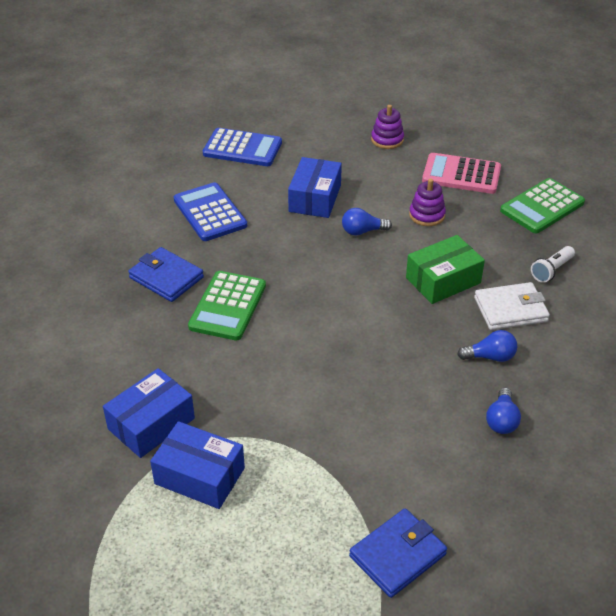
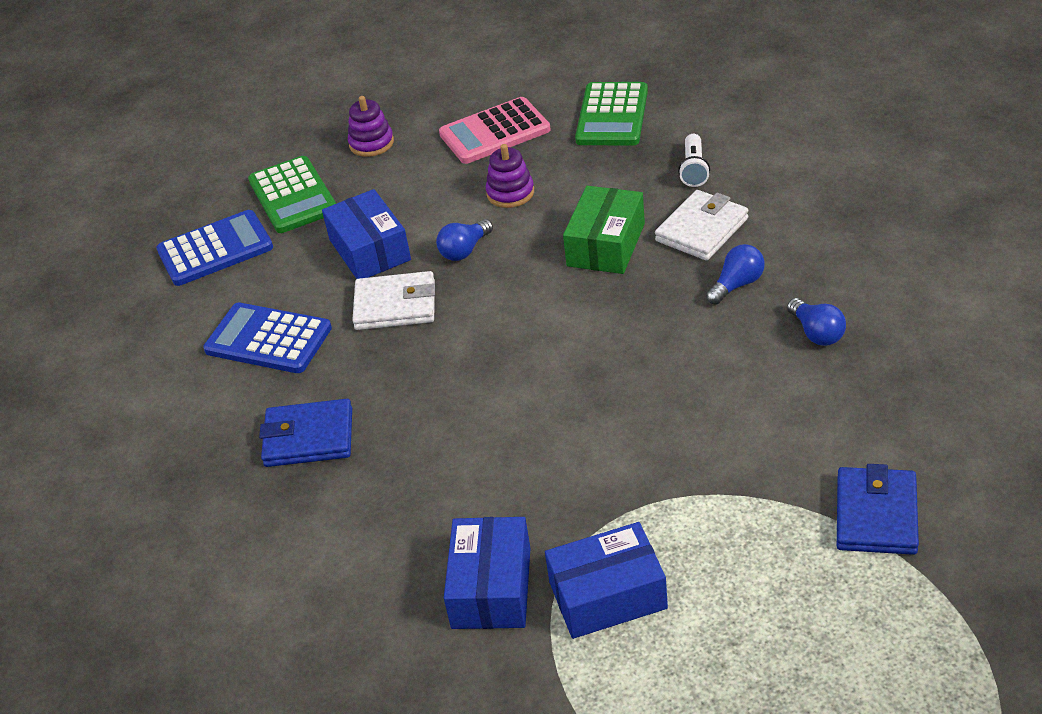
camera: 35 degrees left, 0 degrees up
green calculator [188,271,266,341] -> green calculator moved to [248,156,337,233]
none -> white wallet [352,271,435,330]

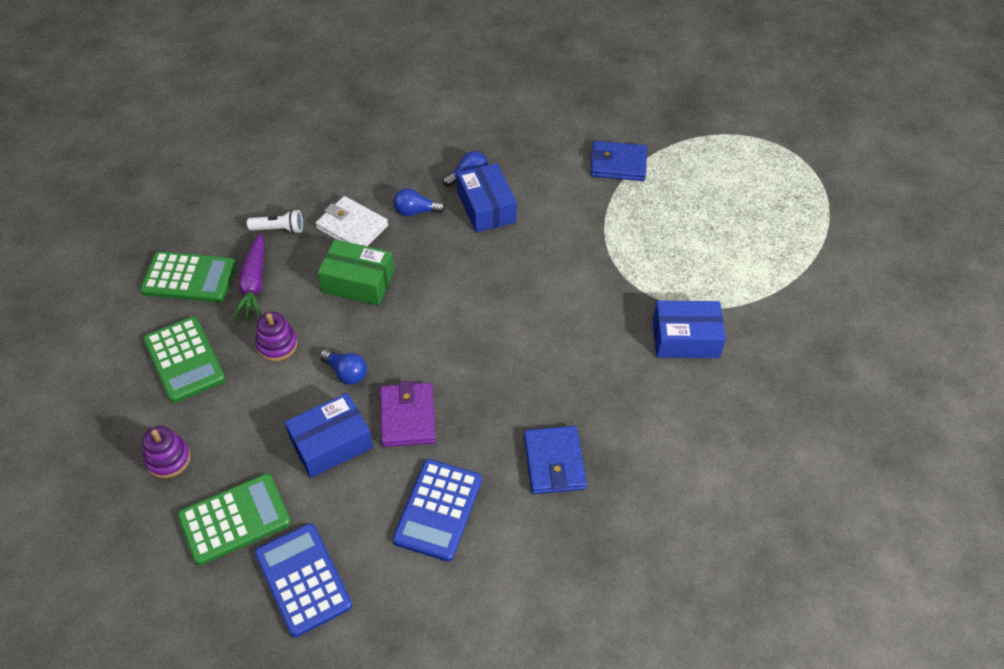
camera: 100 degrees left, 10 degrees up
white wallet [352,271,435,330] -> purple wallet [380,381,436,447]
pink calculator [439,97,551,164] -> green calculator [143,317,225,403]
blue box [545,522,668,639] -> blue box moved to [457,163,517,233]
blue light bulb [706,244,765,305] -> blue light bulb turned 45 degrees counterclockwise [393,188,445,216]
none -> purple carrot [232,233,265,321]

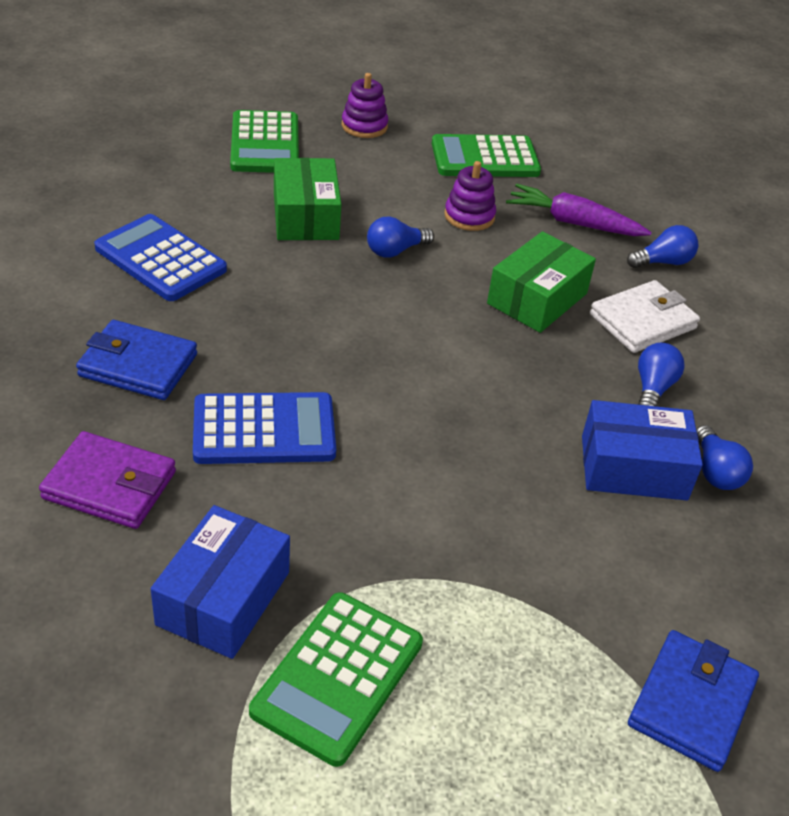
camera: 110 degrees right, 10 degrees down
green calculator [140,251,236,302] -> green calculator moved to [249,592,423,767]
white flashlight [247,209,303,234] -> blue light bulb [627,225,698,268]
blue calculator [255,523,352,637] -> blue calculator moved to [193,392,336,464]
blue box [285,393,373,478] -> green box [274,158,342,240]
purple wallet [380,381,436,447] -> purple wallet moved to [39,431,176,529]

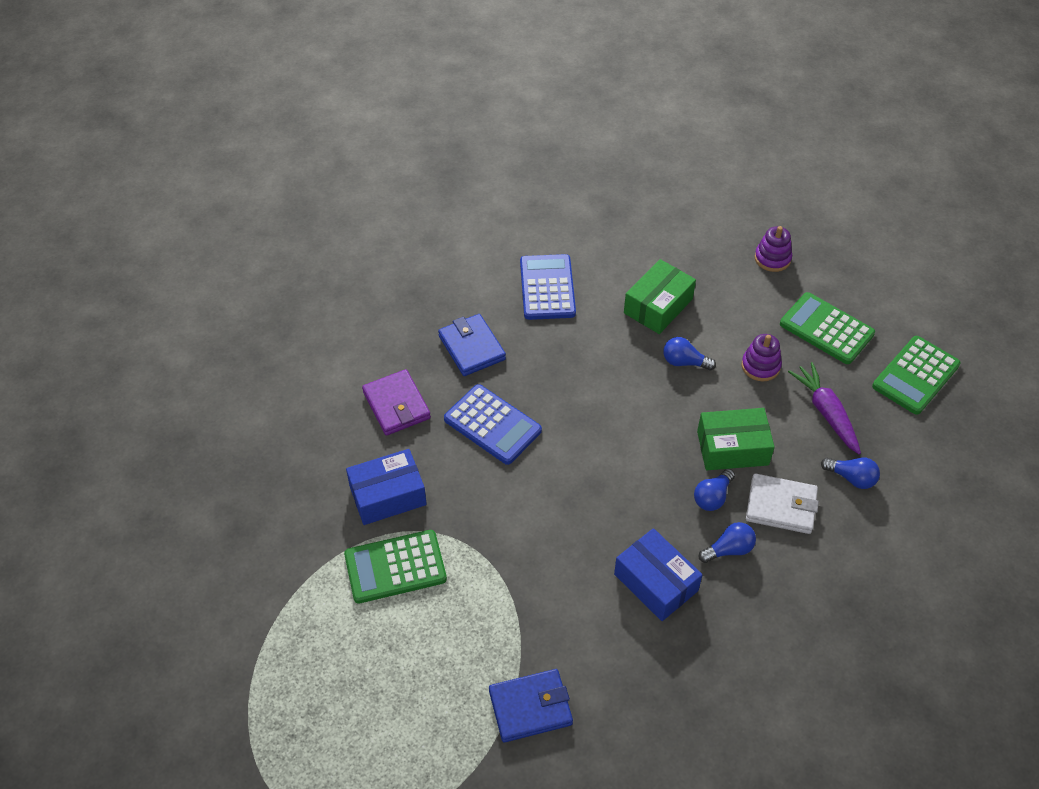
camera: 50 degrees right, 10 degrees up
green calculator [230,110,299,173] -> green calculator moved to [872,336,961,415]
blue light bulb [696,425,753,490] -> blue light bulb moved to [694,469,735,511]

